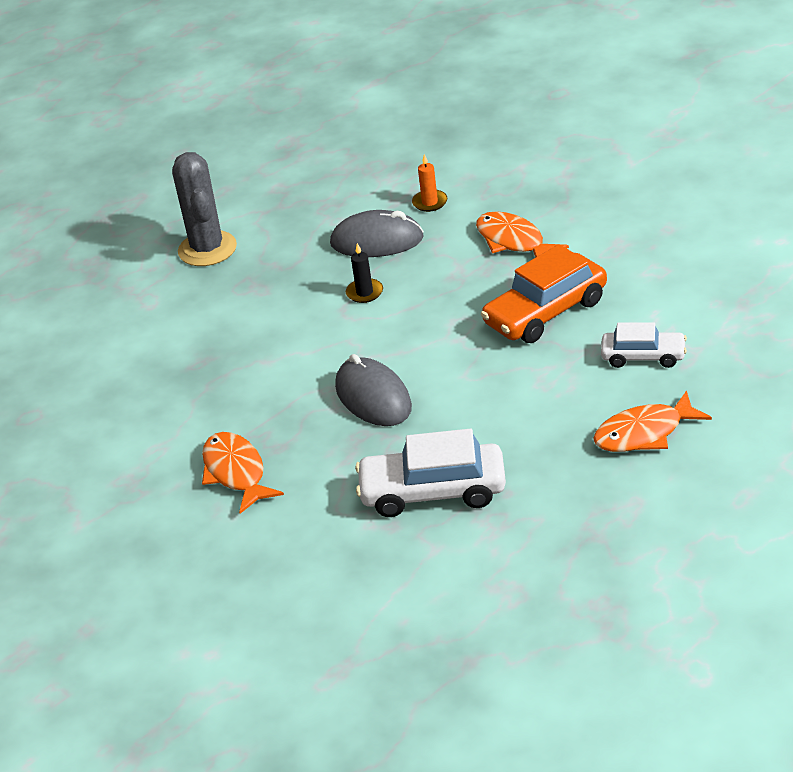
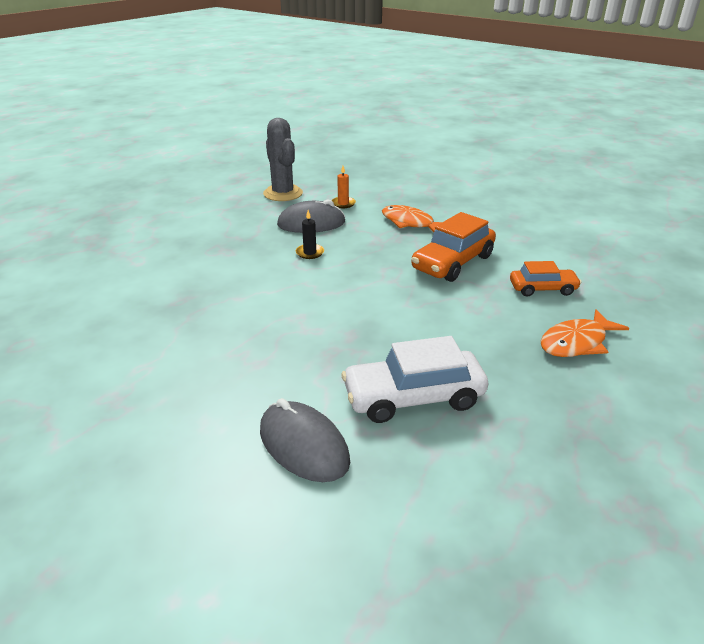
camera: 15 degrees left, 5 degrees down
grey cactus [172,152,237,266] -> grey cactus moved to [263,118,303,201]
orange fish [202,432,284,514] -> none
grey mouse [335,354,412,426] -> grey mouse moved to [260,398,350,482]
white car [601,322,687,368] -> orange car [510,261,582,297]

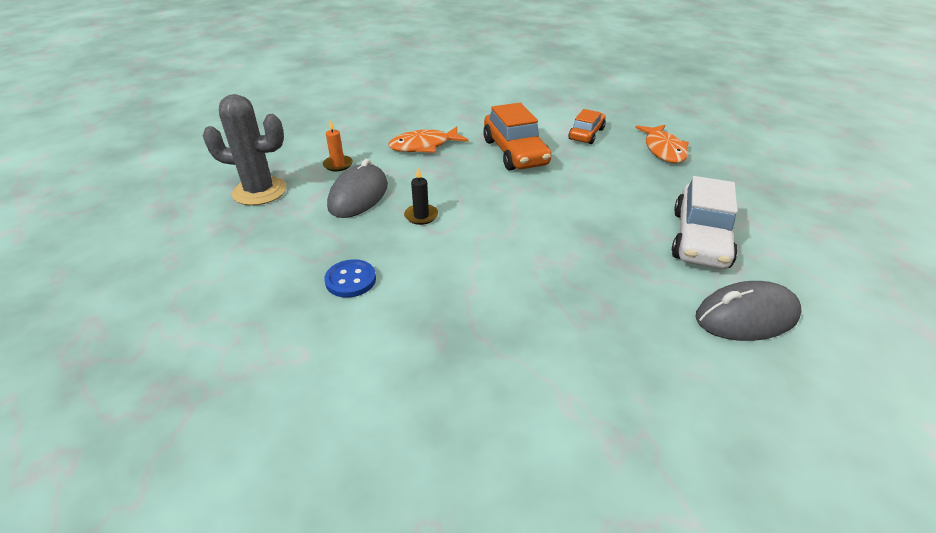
camera: 60 degrees left, 5 degrees up
none -> blue button [324,259,376,298]

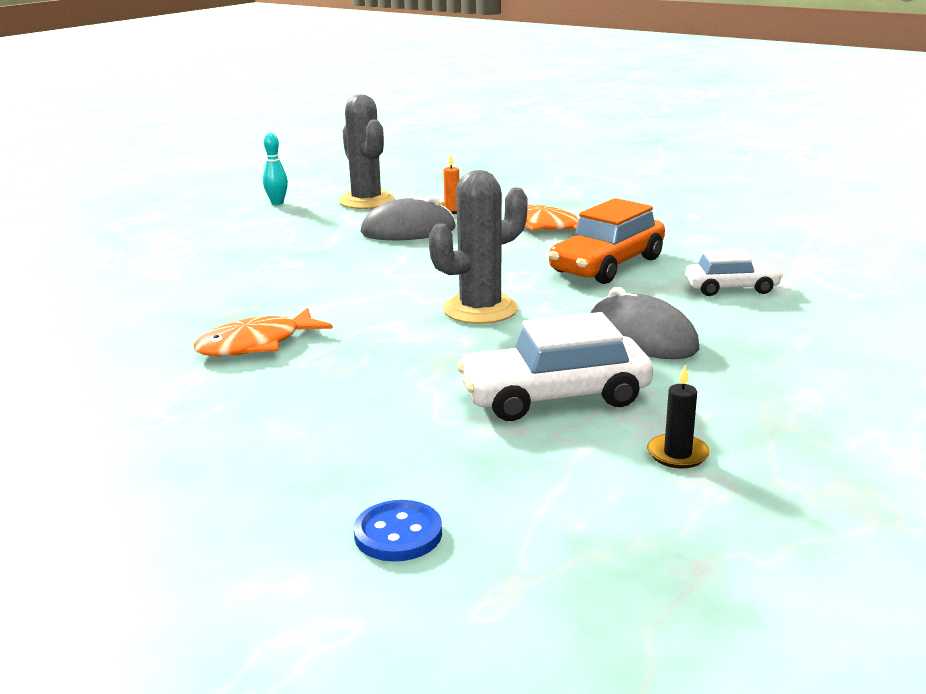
camera: 60 degrees right, 15 degrees down
blue button [324,259,376,298] -> blue button moved to [354,500,442,562]
black candle [404,168,438,225] -> black candle moved to [647,365,710,468]
orange car [568,109,606,144] -> white car [685,249,783,296]
orange fish [635,125,689,163] -> orange fish moved to [193,308,333,356]
grey mouse [695,281,802,341] -> grey mouse moved to [591,287,699,359]
none -> turquoise bowling pin [263,133,288,205]
none -> grey cactus [429,170,528,324]

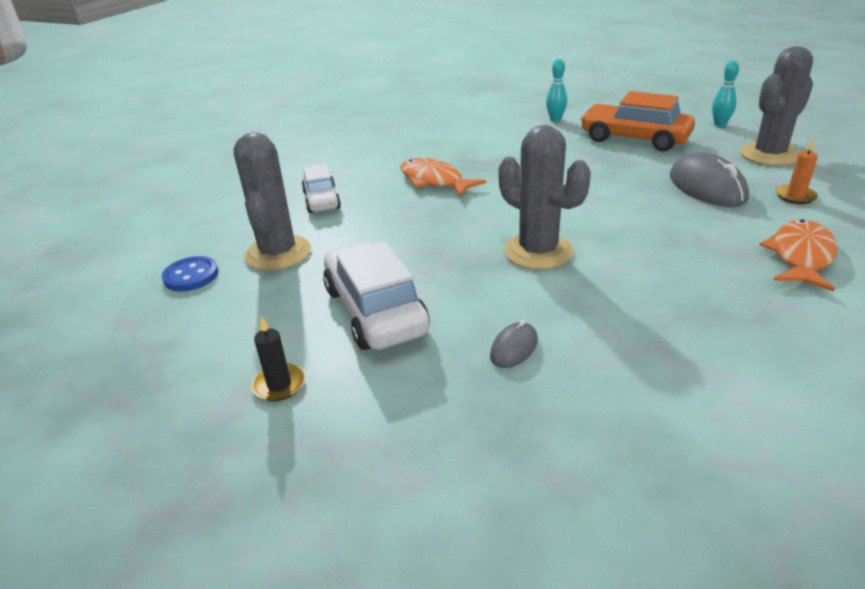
camera: 80 degrees right, 10 degrees up
orange car [549,198,665,284] -> orange car moved to [580,91,695,151]
grey mouse [591,287,699,359] -> grey mouse [490,319,538,368], size x0.51
white car [685,249,783,296] -> white car moved to [302,164,341,213]
none -> grey cactus [234,132,311,271]
none -> turquoise bowling pin [546,59,567,122]

